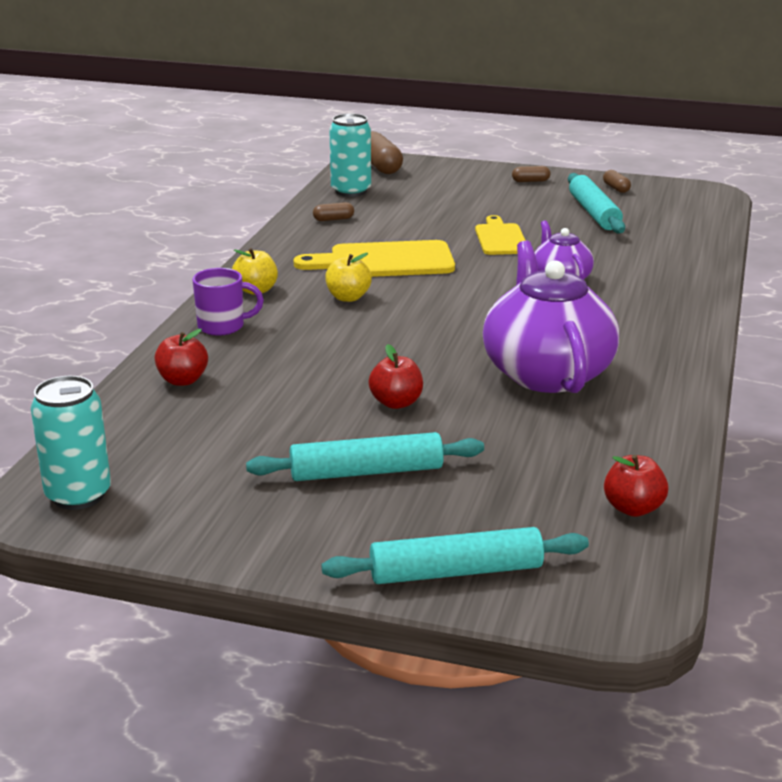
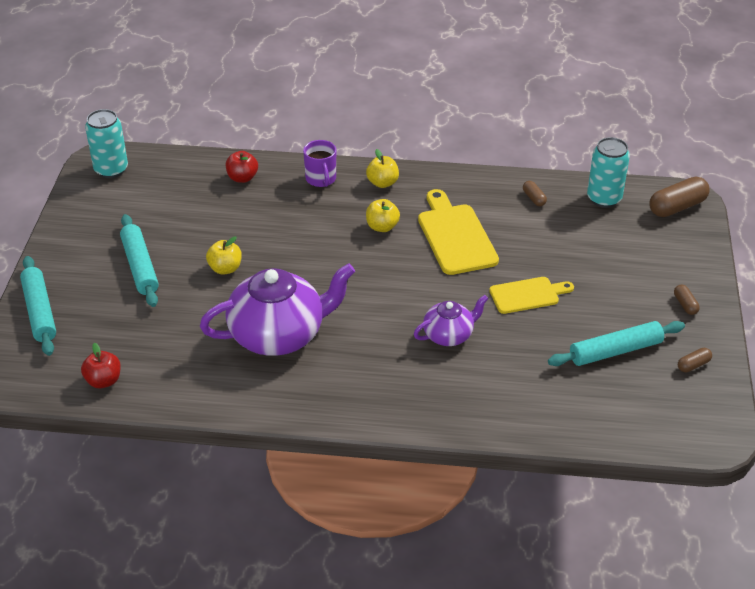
camera: 80 degrees right, 15 degrees up
red apple [368,344,423,409] -> yellow apple [206,236,242,275]

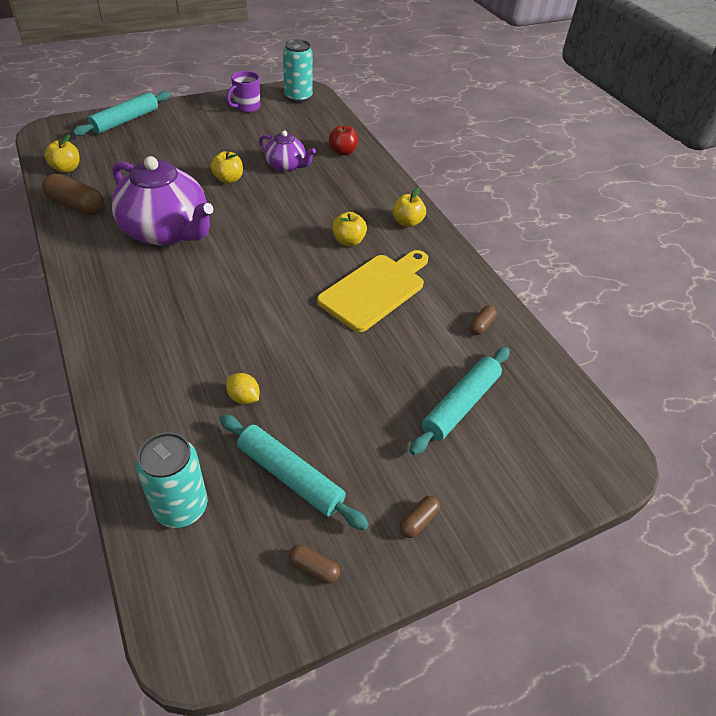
camera: 55 degrees right, 5 degrees up
red apple [81,343,121,388] -> yellow apple [45,134,79,173]
turquoise rolling pin [120,214,159,307] -> turquoise rolling pin moved to [409,347,510,455]
purple mug [303,140,336,187] -> purple mug moved to [226,71,260,113]
purple teapot [414,295,489,346] -> purple teapot moved to [259,130,316,172]
yellow cutting board [489,277,574,314] -> none
turquoise can [587,137,630,208] -> turquoise can moved to [136,432,208,528]
brown capsule [649,177,710,217] -> brown capsule moved to [42,174,104,215]
none -> yellow lemon [226,373,259,404]

